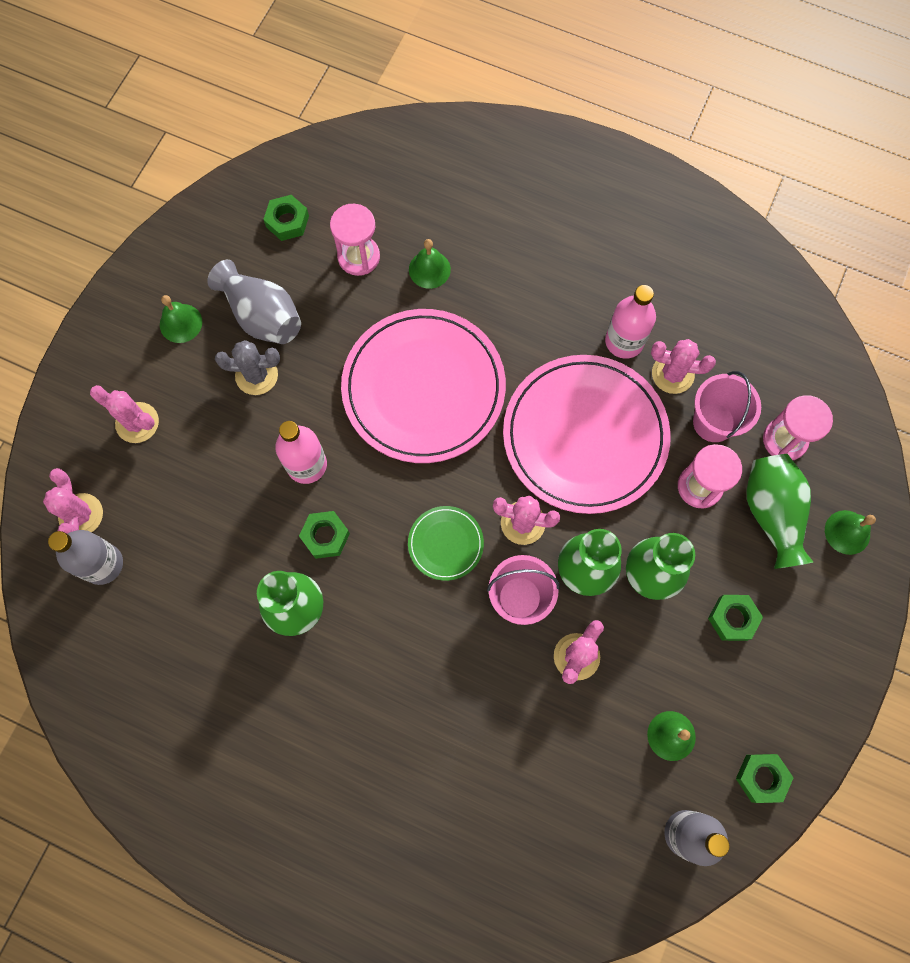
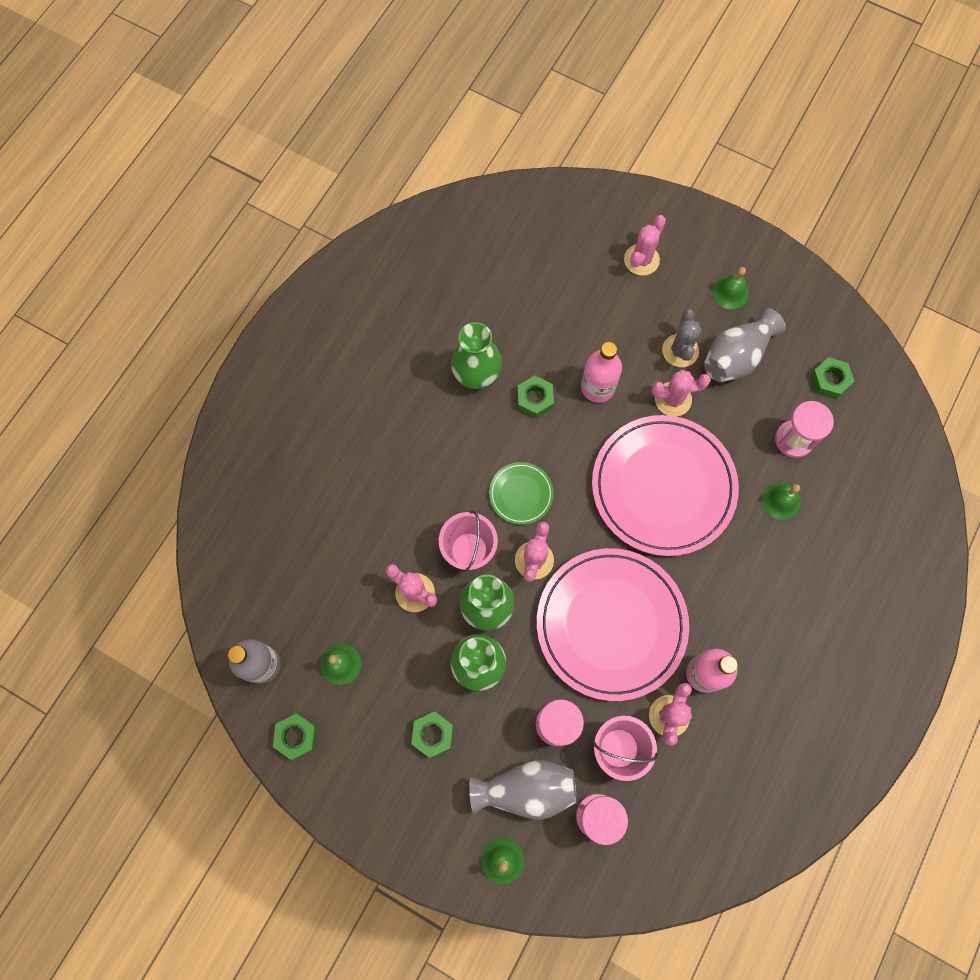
camera: 95 degrees right, 0 degrees up
pink cactus [43,468,103,534] -> pink cactus moved to [651,370,711,417]
grey bottle [48,530,123,585] -> none
green vase [746,454,813,569] -> grey vase [469,760,577,820]

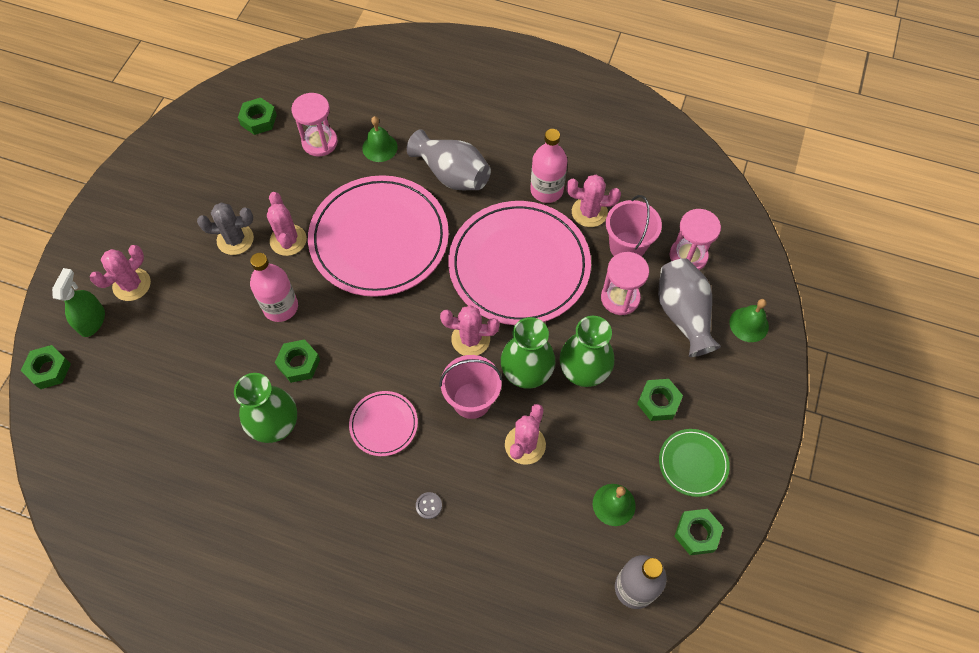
camera: 100 degrees left, 10 degrees down
green plate [489,462,554,525] -> green plate moved to [659,429,730,497]
pink cactus [624,215,666,276] -> pink cactus turned 75 degrees counterclockwise [90,245,151,301]
grey vase [704,308,786,382] -> grey vase moved to [407,129,491,190]
green bell [712,267,749,309] -> none
none -> green nut [21,345,71,389]
none -> green spray bottle [52,268,105,337]
none -> pink plate [349,391,418,456]
none -> grey button [416,492,442,519]

